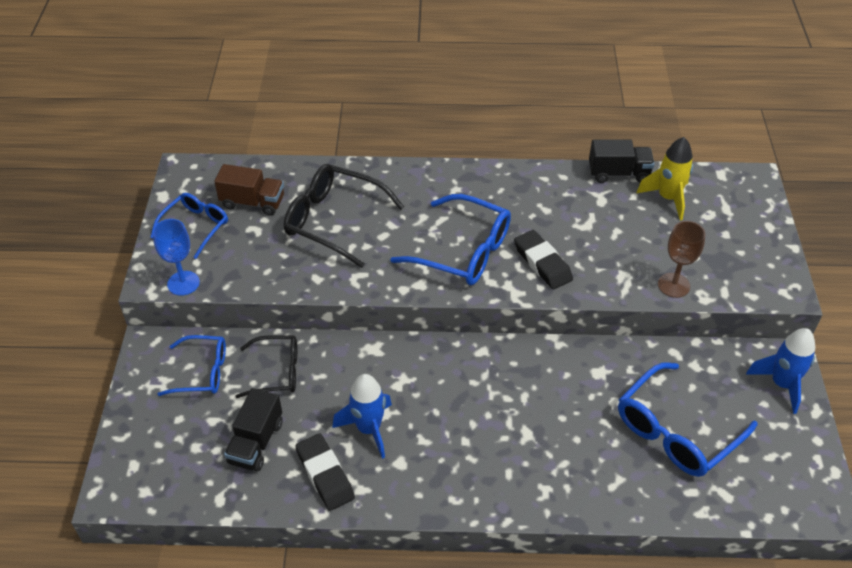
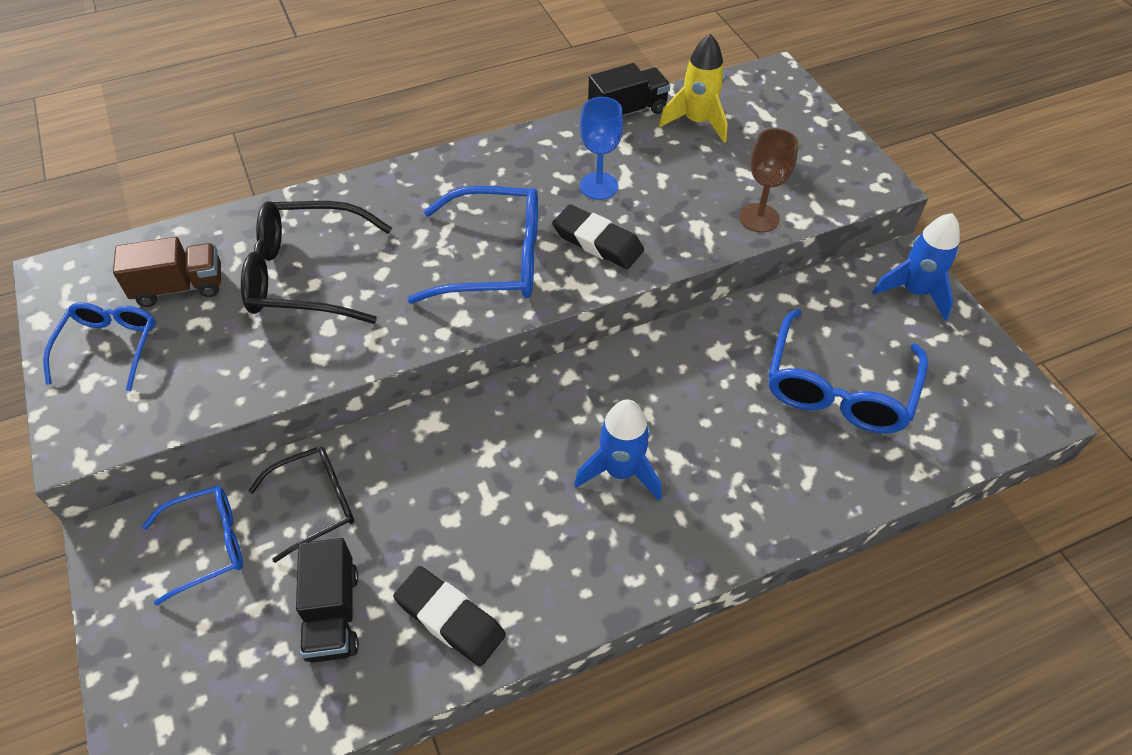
camera: 25 degrees left, 5 degrees up
blue goblet [153,219,200,296] -> blue goblet moved to [580,97,623,200]
blue rocket [332,374,392,459] -> blue rocket moved to [574,399,662,501]

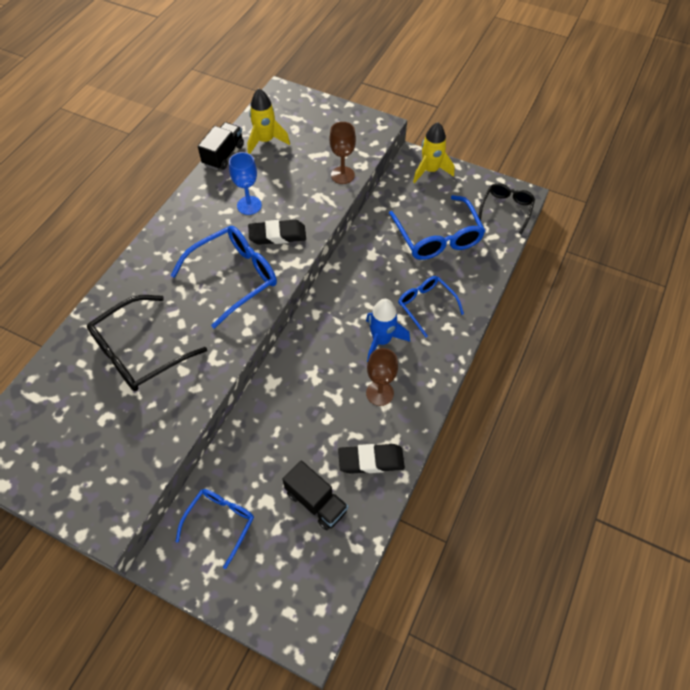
camera: 40 degrees left, 5 degrees up
blue glasses [43,303,156,391] -> blue glasses moved to [398,276,464,338]
brown truck [113,237,221,307] -> none
black glasses [248,446,354,563] -> black glasses moved to [478,183,535,234]
blue rocket [872,213,960,321] -> yellow rocket [413,122,454,183]
none -> brown goblet [366,348,398,406]

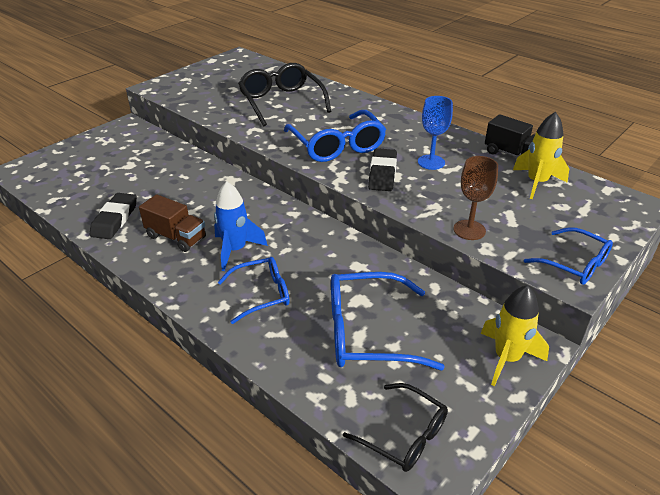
camera: 105 degrees right, 20 degrees down
blue glasses [176,489,254,569] -> blue glasses moved to [524,227,613,285]
black truck [283,460,348,530] -> none
brown goblet [366,348,398,406] -> brown truck [139,194,206,252]

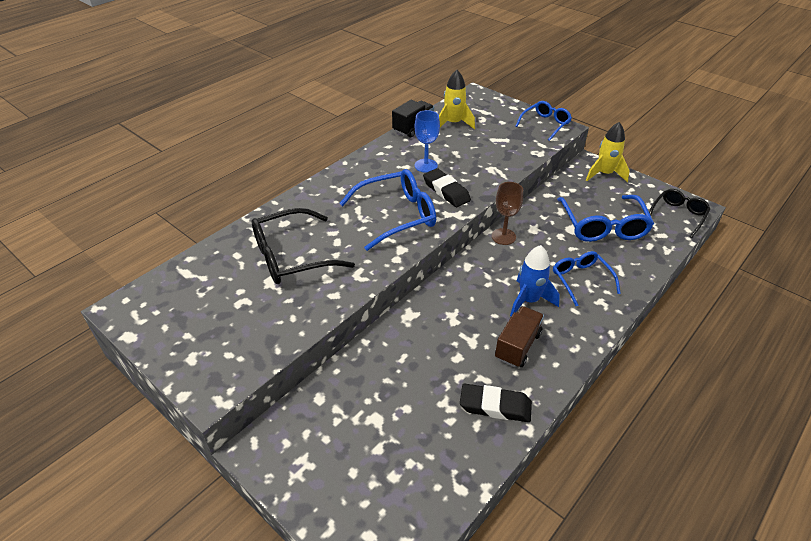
camera: 90 degrees left, 5 degrees up
black eraser [368,148,397,191] -> black eraser turned 45 degrees clockwise [423,168,471,207]
brown goblet [453,156,498,240] -> brown goblet moved to [491,182,523,245]

